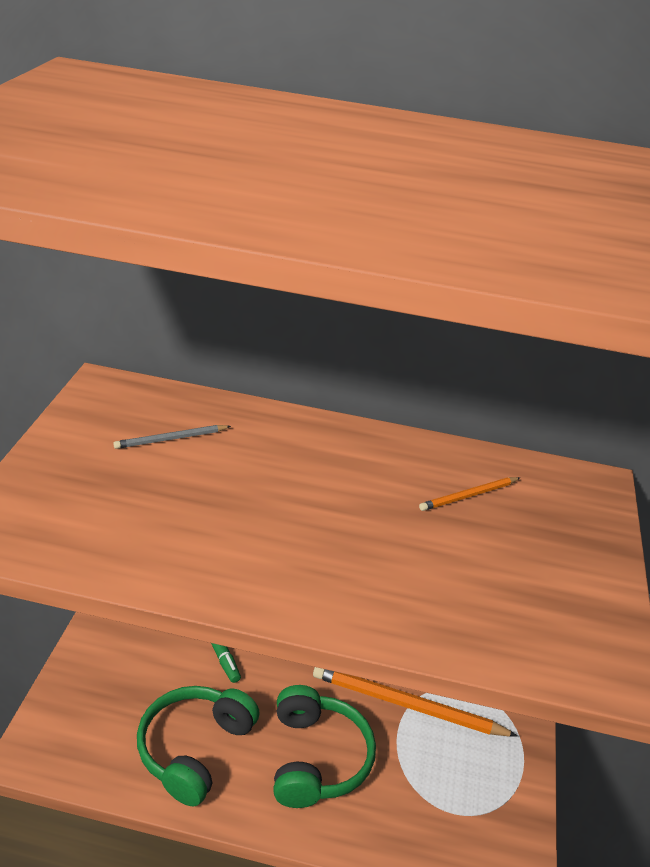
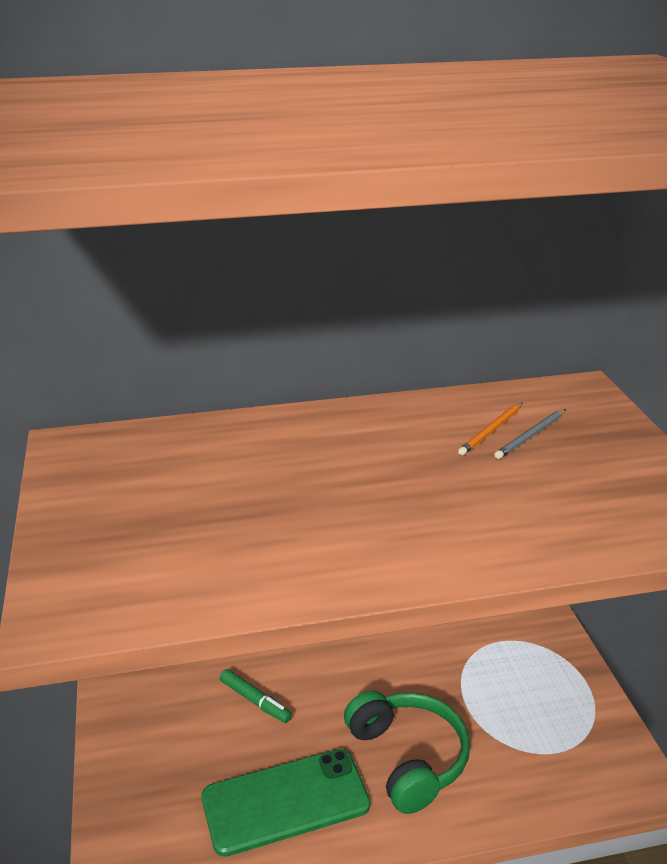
camera: 20 degrees left, 5 degrees down
grey pencil [113,425,231,449] -> grey pencil moved to [494,409,566,459]
green headphones [137,686,260,806] -> green phone [202,749,370,857]
orange pencil [313,667,517,737] -> none

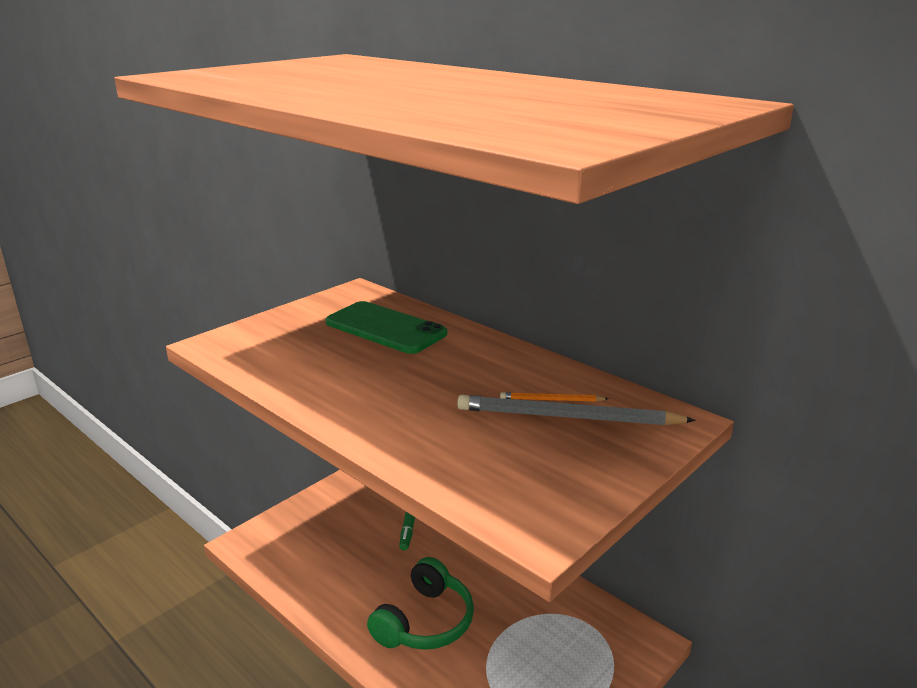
camera: 55 degrees right, 5 degrees down
green phone [202,749,370,857] -> green phone moved to [326,301,447,354]
grey pencil [494,409,566,459] -> grey pencil [457,395,695,426], size x2.08

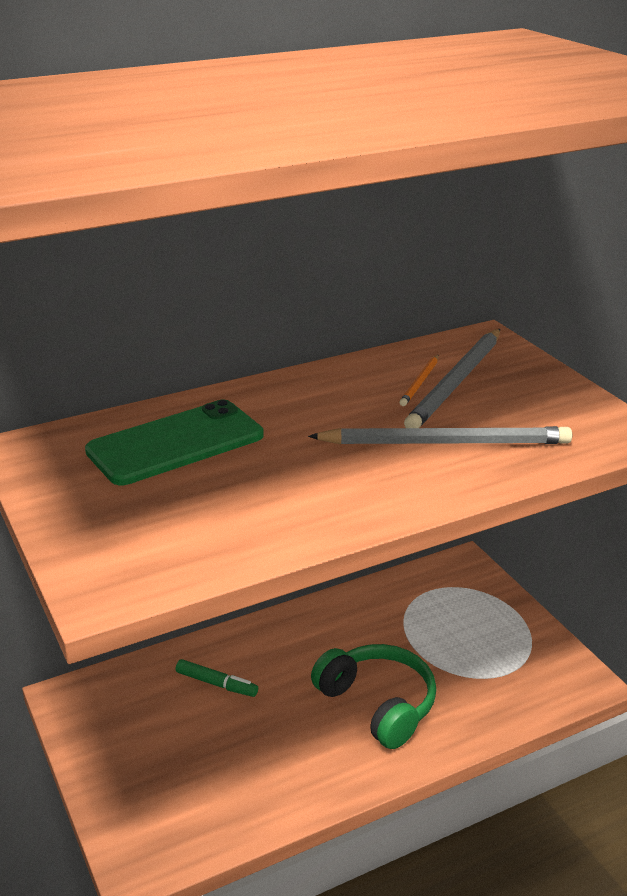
camera: 70 degrees left, 5 degrees up
none -> grey pencil [308,426,572,444]

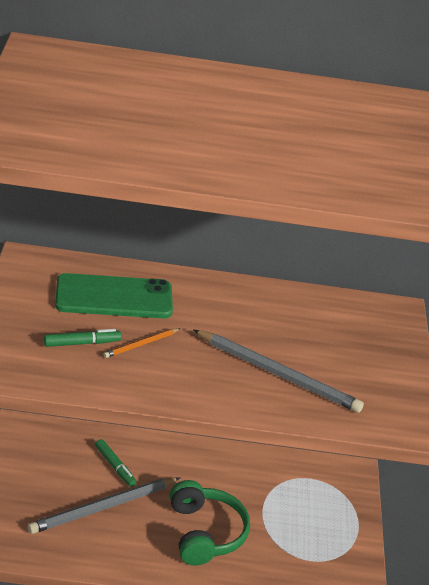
camera: 25 degrees right, 5 degrees up
orange pencil [399,355,439,406] -> orange pencil moved to [103,328,181,358]
grey pencil [404,329,500,428] -> grey pencil moved to [28,477,180,534]
none -> green marker [44,329,121,347]

